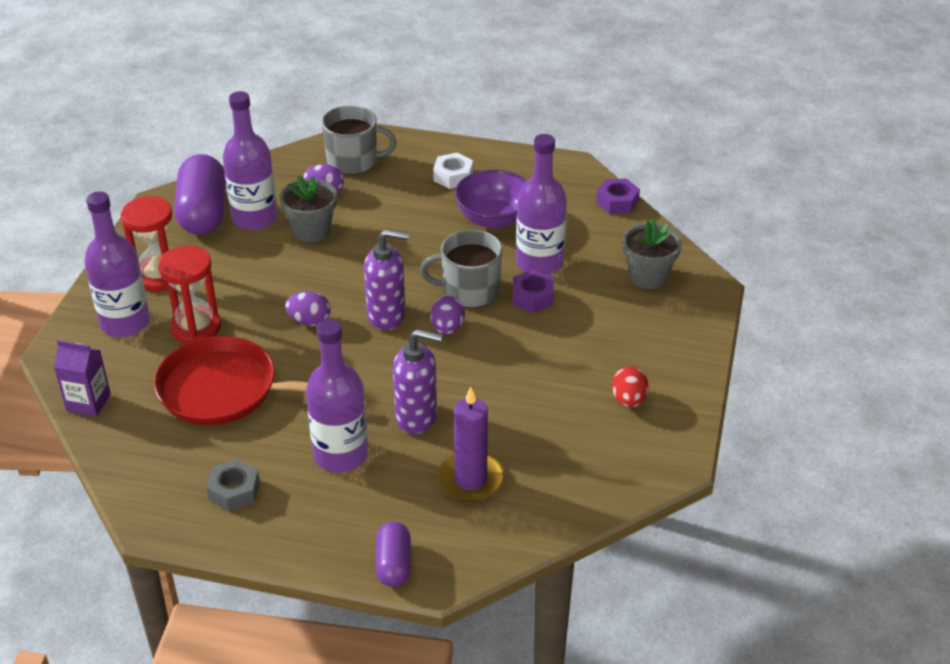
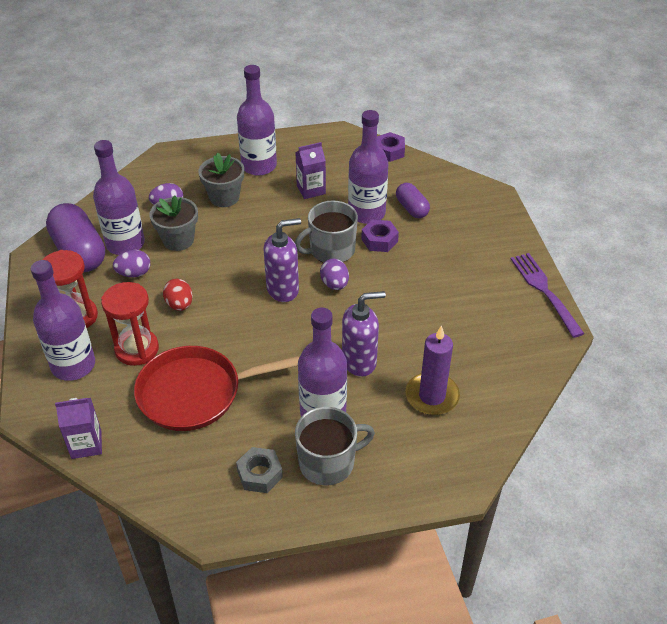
camera: 25 degrees left, 5 degrees up
purple egg [285,292,331,326] -> purple egg moved to [113,250,150,277]
grey mug [322,105,397,175] -> grey mug moved to [295,407,375,485]
purple capsule [376,521,411,587] -> purple capsule moved to [396,183,430,218]
white nut [433,153,473,189] -> purple bottle [237,65,277,175]
purple bowl [454,170,527,229] -> purple carton [295,142,326,199]
red egg [612,366,649,408] -> red egg moved to [163,279,193,311]
grey flower pot [622,218,682,289] -> grey flower pot moved to [198,153,244,207]
none -> purple fork [511,253,584,338]

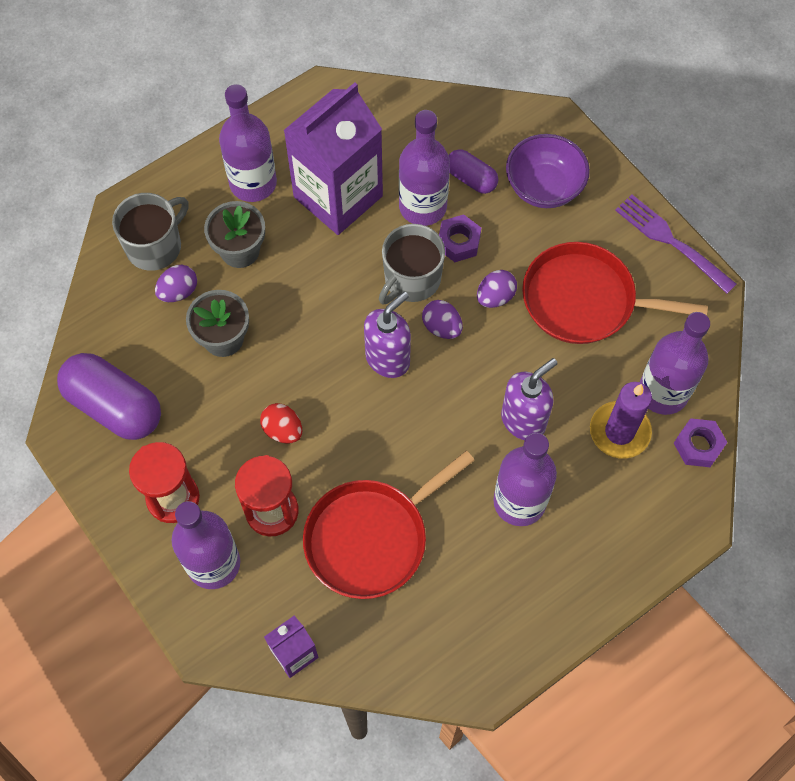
camera: 25 degrees left, 20 degrees up
purple bottle [93,140,145,255] -> purple bottle moved to [640,312,710,415]
purple egg [113,250,150,277] -> purple egg moved to [477,270,517,308]
grey nut [236,447,283,493] -> none
purple carton [295,142,326,199] -> purple carton [283,83,383,235], size x2.12
grey mug [295,407,375,485] -> grey mug moved to [112,193,189,271]
purple nut [377,132,405,162] -> purple nut moved to [674,418,727,467]
none -> purple bowl [506,134,590,208]
none -> red pan [522,242,708,344]

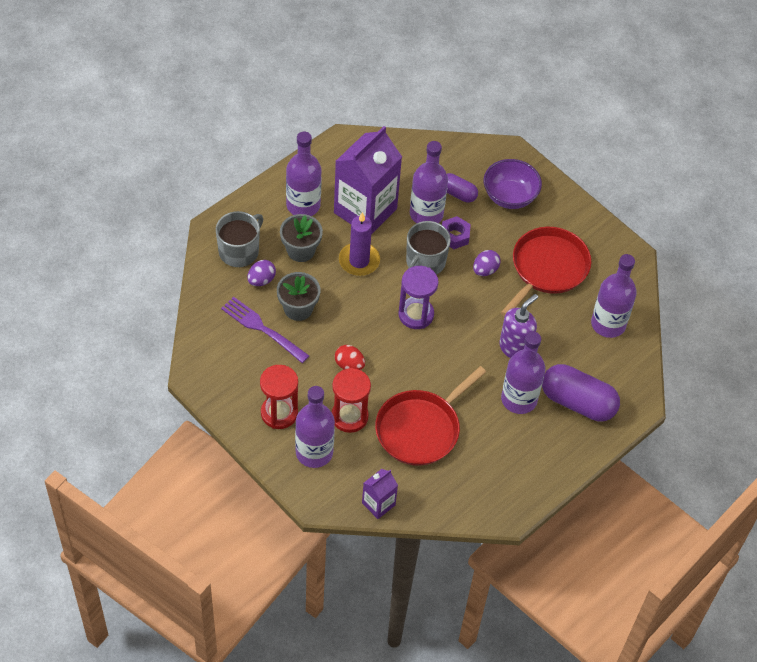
camera: 10 degrees left, 10 degrees down
purple capsule [57,353,161,440] -> purple capsule moved to [542,364,620,421]
purple soap dispenser [364,292,411,378] -> purple hourglass [398,266,439,329]
purple egg [422,300,463,339] -> none
red pan [522,242,708,344] -> red pan turned 120 degrees clockwise [501,227,591,316]
purple candle [590,382,652,459] -> purple candle moved to [339,212,380,276]
purple fork [615,195,736,294] -> purple fork moved to [221,297,309,363]
purple nut [674,418,727,467] -> none

